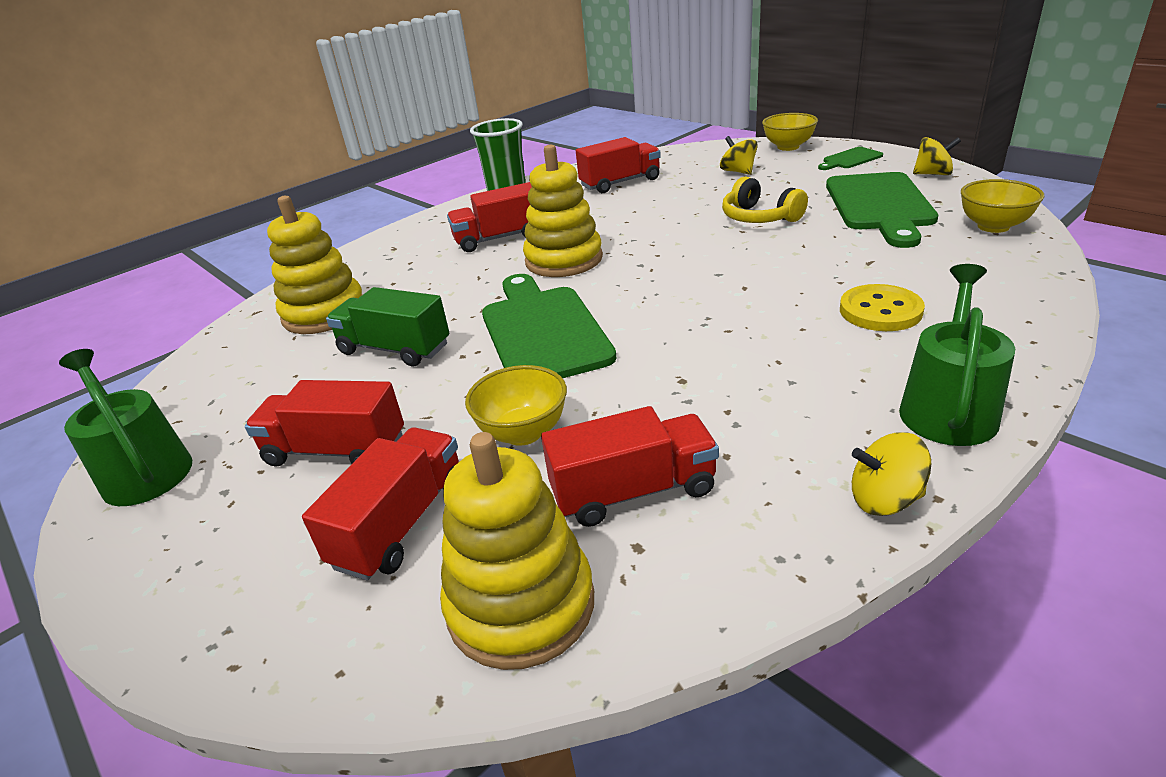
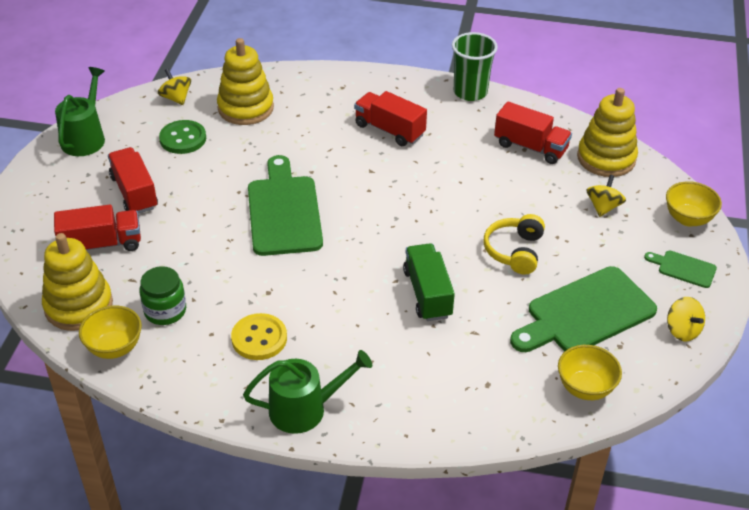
camera: 50 degrees right, 10 degrees up
green truck [326,287,449,366] -> green truck moved to [403,243,455,321]
yellow bowl [465,365,567,446] -> yellow bowl moved to [79,305,142,359]
green cutting board [482,274,617,378] -> green cutting board turned 45 degrees counterclockwise [248,155,323,256]
yellow stacking toy [523,145,603,277] -> yellow stacking toy moved to [577,88,638,177]
red truck [541,406,719,527] -> green jar [139,266,186,325]
yellow button [840,284,925,331] -> yellow button moved to [231,313,287,360]
yellow spinning top [852,432,931,516] -> yellow spinning top moved to [158,69,191,105]
none -> green button [159,120,206,154]

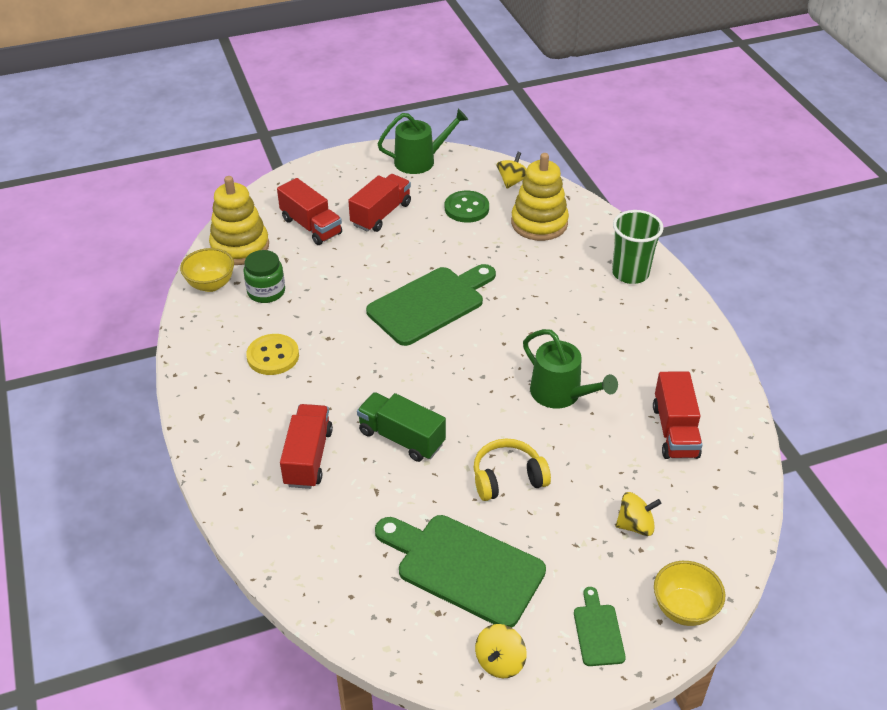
camera: 60 degrees right, 0 degrees up
green watering can [243,350,372,434] -> green watering can moved to [523,329,618,409]
red truck [354,91,427,146] -> red truck moved to [280,404,333,489]
green truck [403,243,455,321] -> green truck turned 105 degrees counterclockwise [357,392,446,462]
green cup [452,32,498,101] -> green cup moved to [612,210,664,284]
yellow bowl [558,345,622,400] -> none
yellow stacking toy [577,88,638,177] -> none

